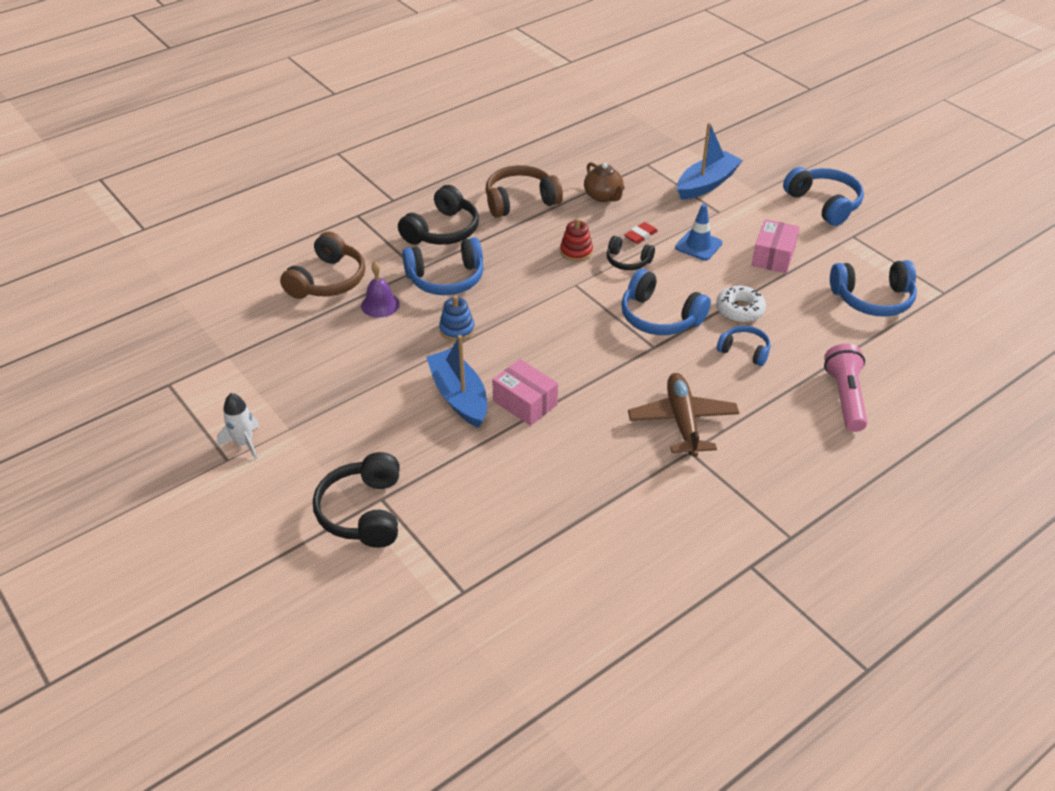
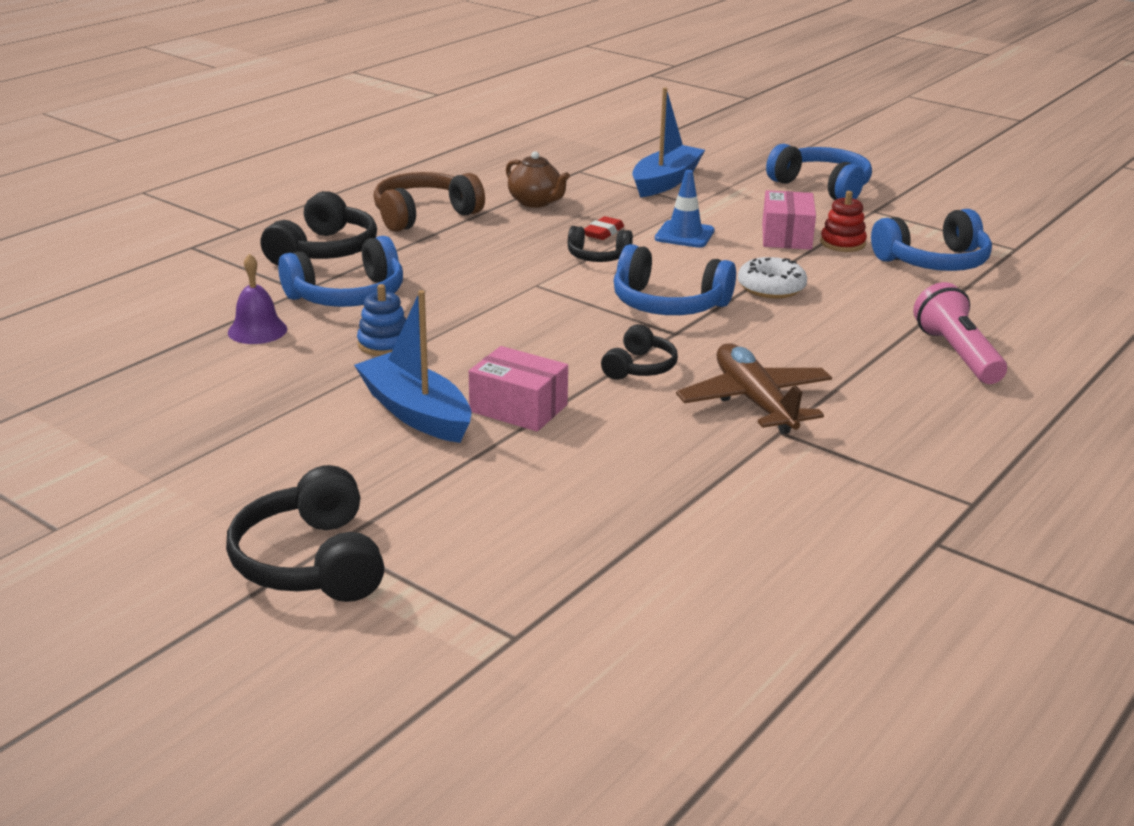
camera: 15 degrees left, 15 degrees down
white rocket [217,393,259,460] -> none
brown headphones [280,232,365,299] -> none
red stacking toy [560,218,593,262] -> red stacking toy moved to [820,191,867,252]
blue headphones [717,326,770,366] -> none
none -> black headphones [601,324,678,380]

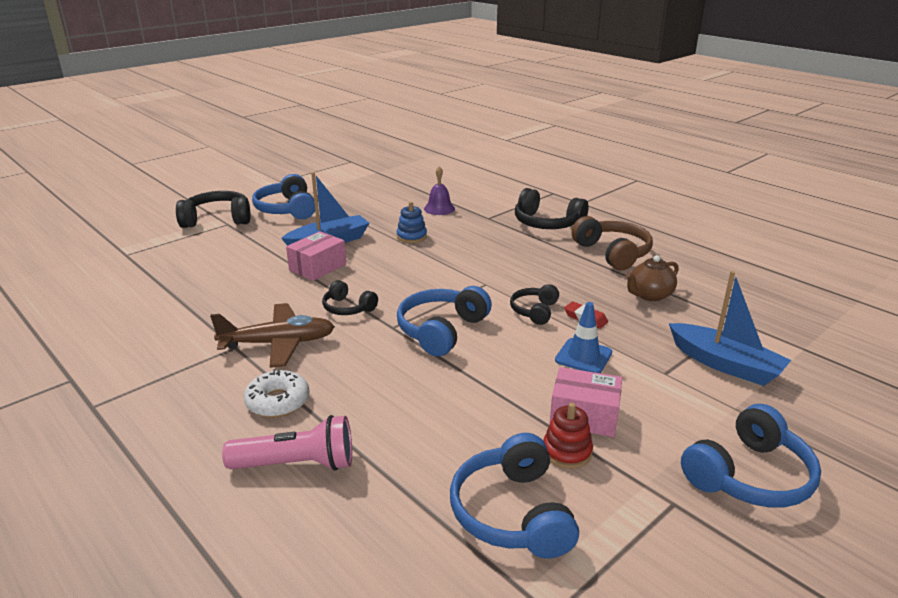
camera: 100 degrees right, 0 degrees up
blue headphones [278,236,403,307] -> blue headphones moved to [252,174,315,219]
white donut [738,257,807,298] -> white donut moved to [244,369,310,417]

